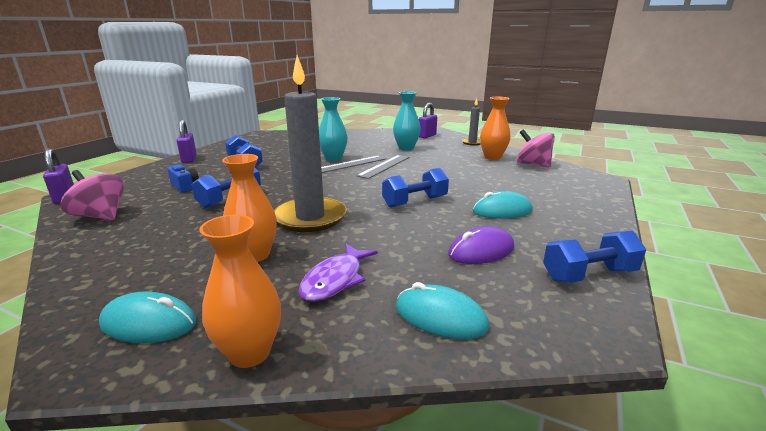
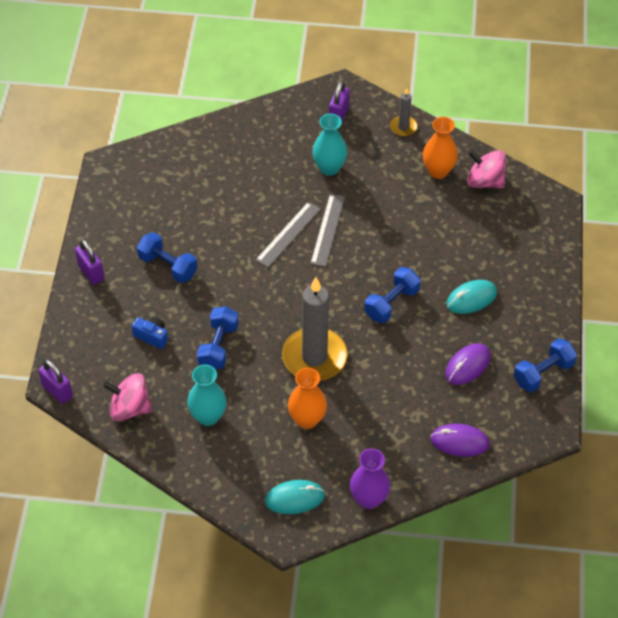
camera: 20 degrees left, 30 degrees up
orange vase [199,215,281,368] -> purple vase [350,448,390,509]
purple fish [299,244,378,302] -> none
turquoise vase [319,97,348,161] -> turquoise vase moved to [187,365,227,426]
turquoise mouse [396,282,489,339] -> purple mouse [430,424,490,457]

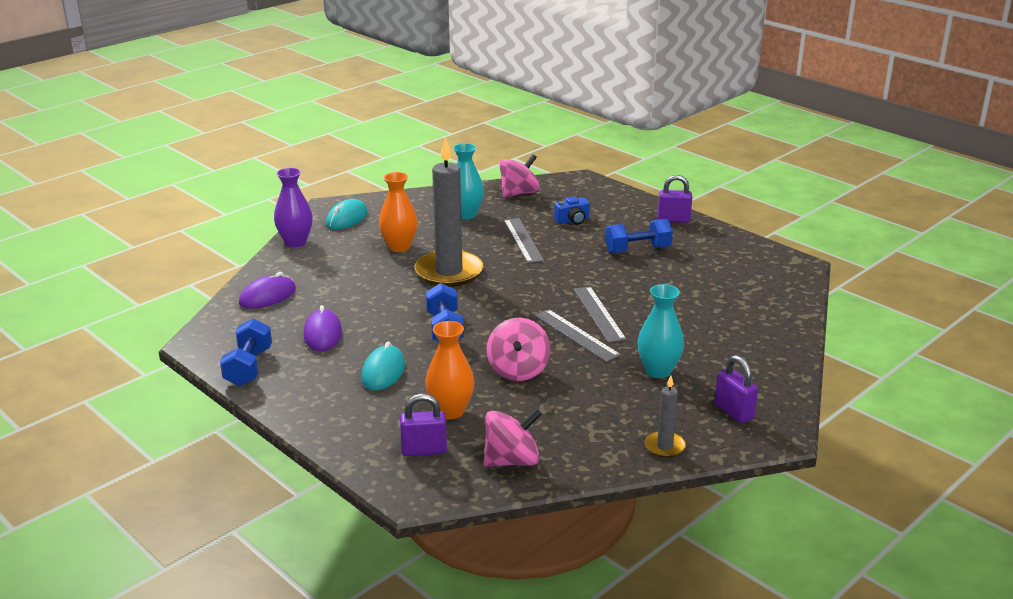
camera: 130 degrees right, 25 degrees down
purple padlock [38,359,73,404] -> purple padlock moved to [400,394,447,456]
blue dumbbell [197,306,239,370] -> grey ruler [504,218,544,263]
orange vase [423,117,458,179] -> orange vase moved to [425,321,474,419]
none -> pink spinning top [487,318,551,381]

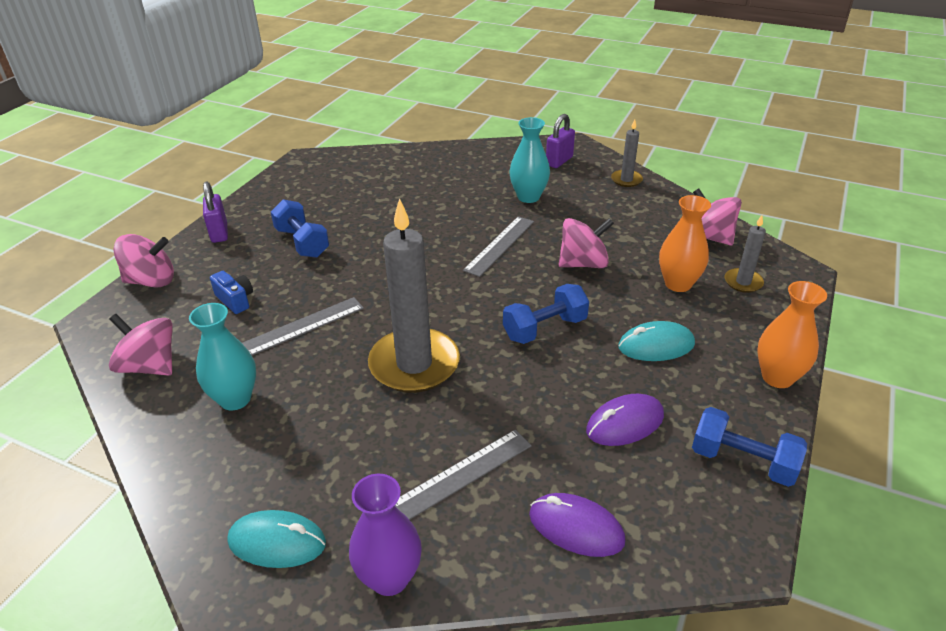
camera: 110 degrees left, 10 degrees up
blue dumbbell [220,318,272,386] -> blue dumbbell turned 45 degrees clockwise [692,407,807,487]
orange vase [379,172,418,252] -> orange vase moved to [757,281,827,388]
purple padlock [400,394,447,456] -> grey candle [724,215,766,293]
grey ruler [574,286,627,343] -> grey ruler moved to [395,430,532,520]
none -> pink spinning top [113,234,174,288]

